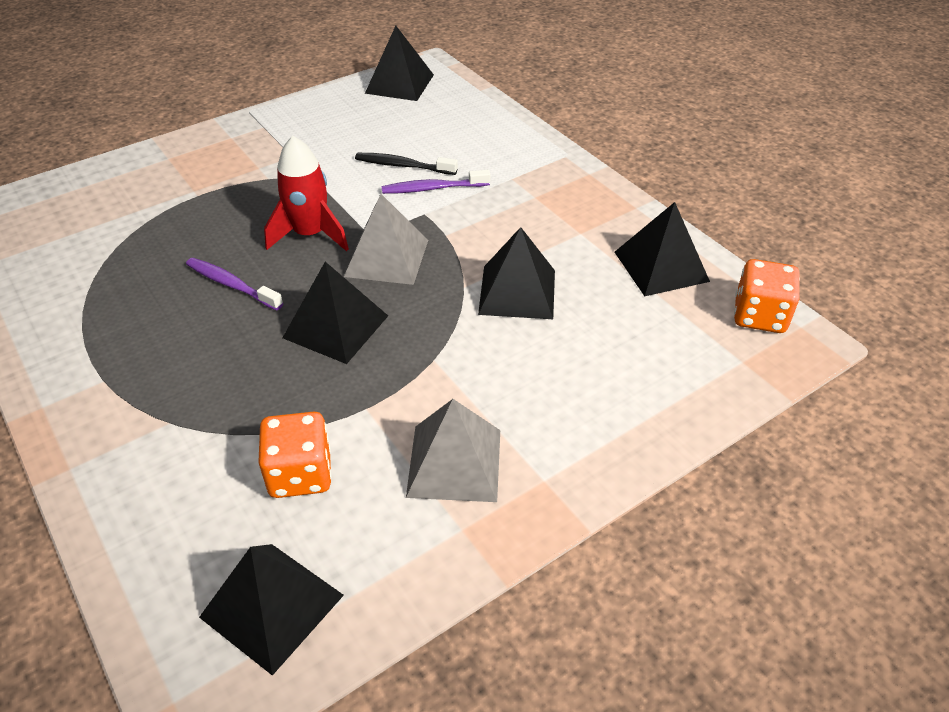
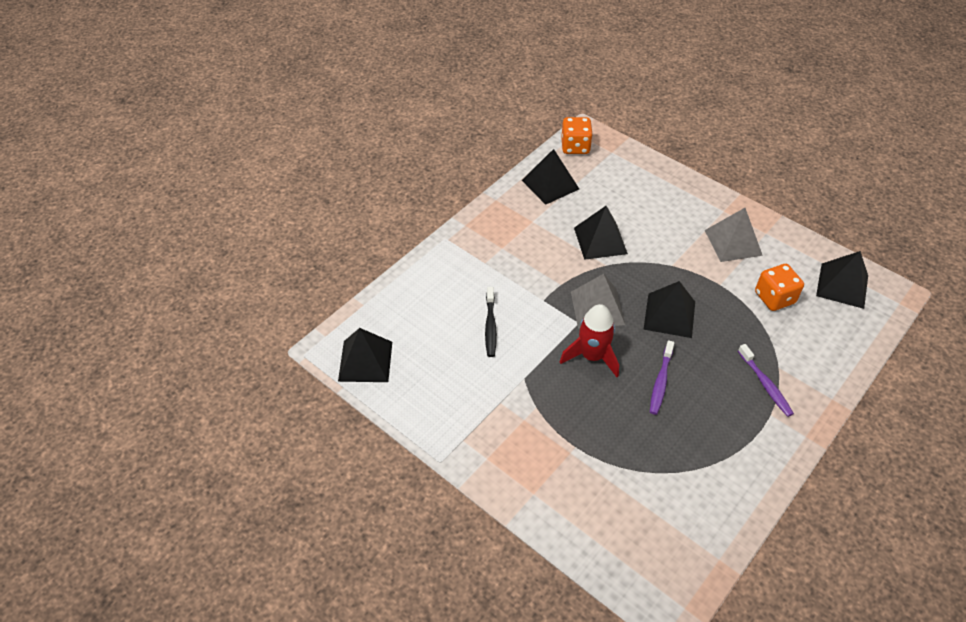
camera: 105 degrees left, 5 degrees up
purple toothbrush [382,170,490,194] -> purple toothbrush moved to [738,344,794,417]

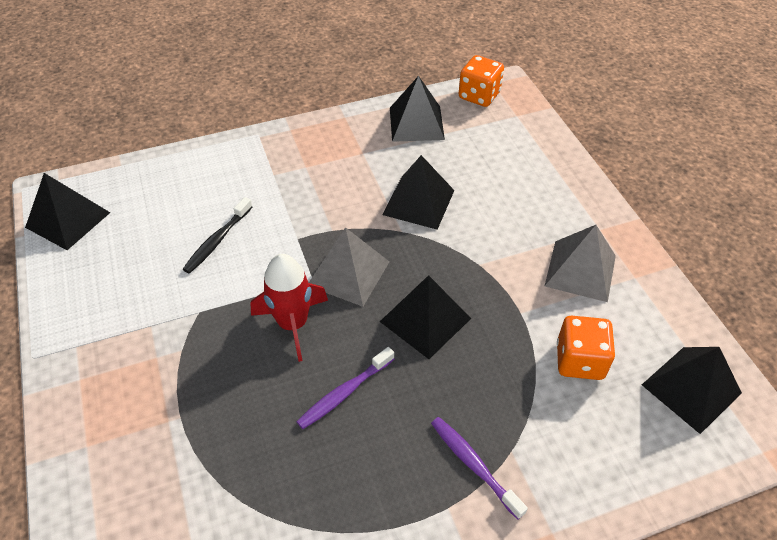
camera: 30 degrees right, 0 degrees up
purple toothbrush [738,344,794,417] -> purple toothbrush turned 135 degrees clockwise [431,417,528,520]

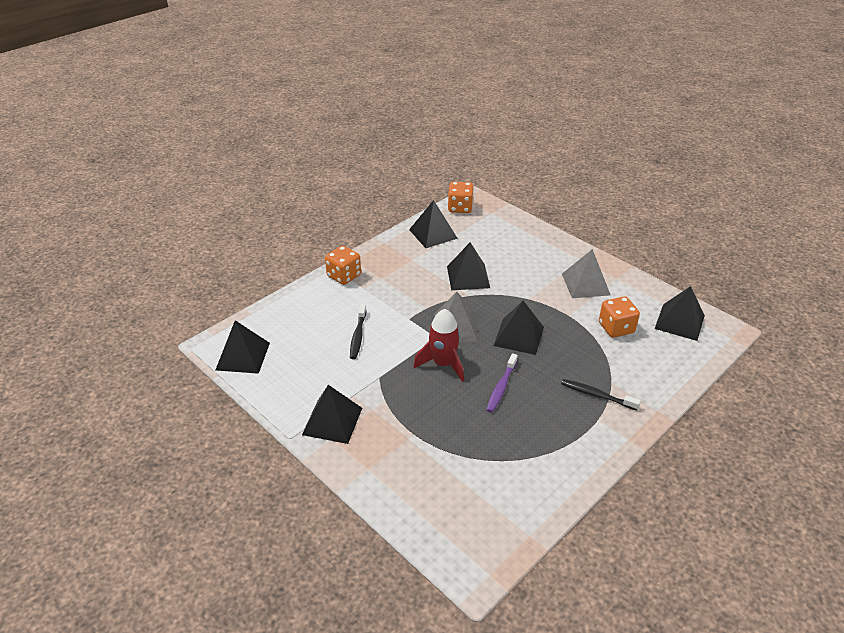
camera: 25 degrees left, 10 degrees down
purple toothbrush [431,417,528,520] -> black toothbrush [561,379,641,411]
none -> black pyramid [302,385,362,444]
none -> orange dice [325,246,361,285]

